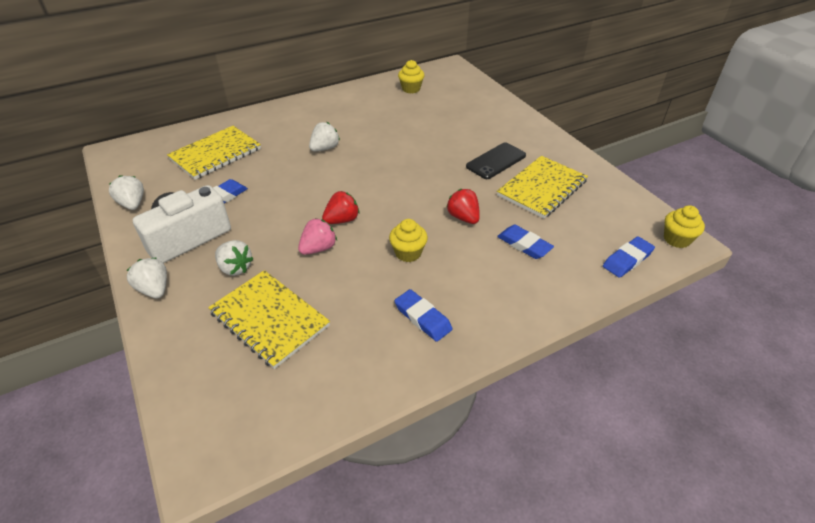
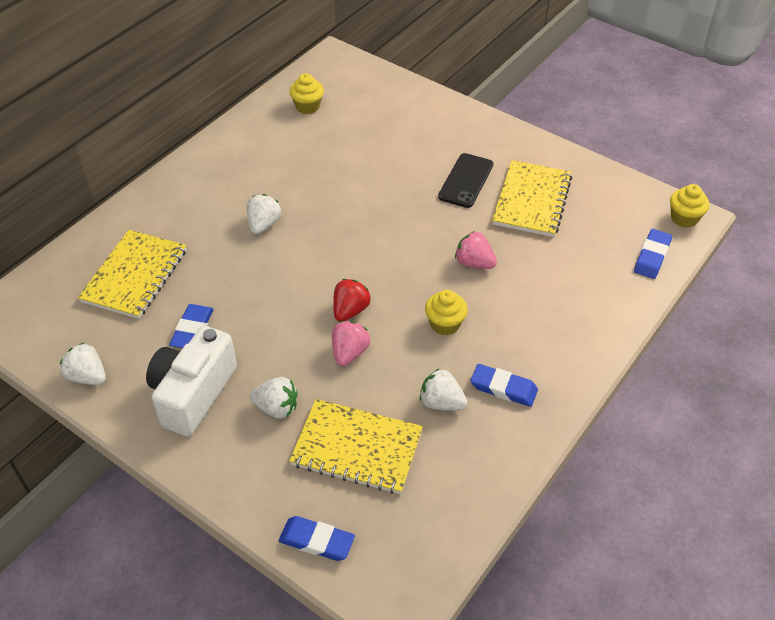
camera: 25 degrees left, 5 degrees up
white strawberry [126,257,167,299] -> white strawberry moved to [420,368,467,411]
red strawberry [446,189,480,224] -> pink strawberry [455,231,497,269]
blue eraser [497,225,554,259] -> blue eraser moved to [279,516,355,561]

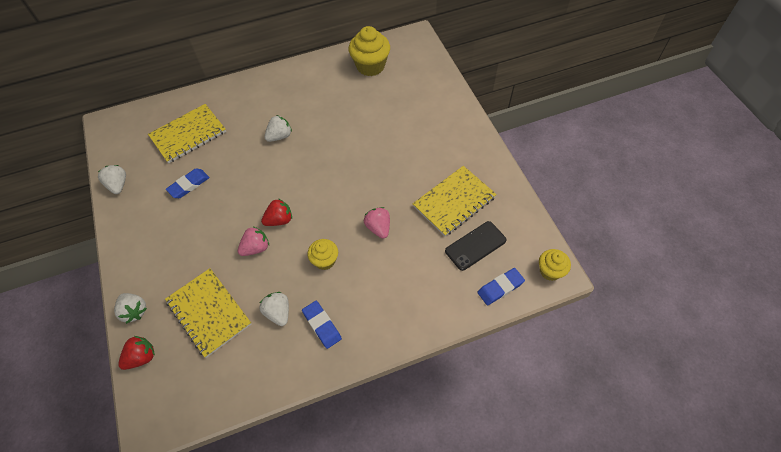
camera: 35 degrees right, 10 degrees up
white camera [146,326,237,437] -> none
white strawberry [250,377,298,419] -> white strawberry moved to [114,293,147,324]
blue eraser [279,516,355,561] -> red strawberry [118,336,155,370]
yellow cupcake [290,73,324,114] -> yellow cupcake [349,26,390,76], size x1.68
black phone [438,153,494,208] -> black phone moved to [445,221,506,271]

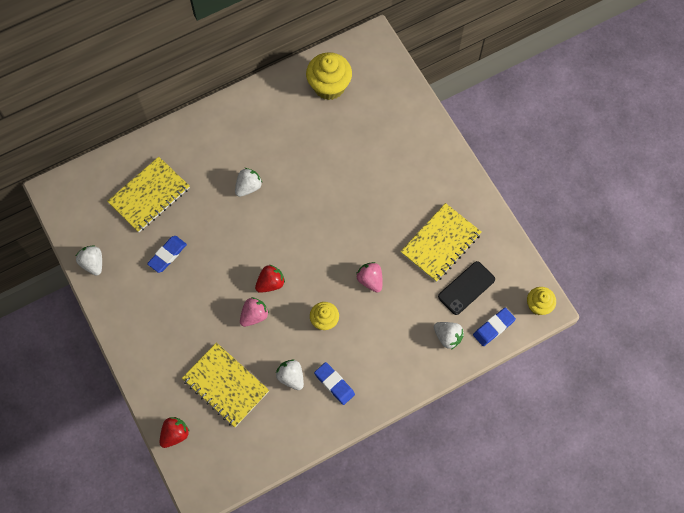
camera: 10 degrees left, 10 degrees up
white strawberry [114,293,147,324] -> white strawberry moved to [434,322,464,350]

